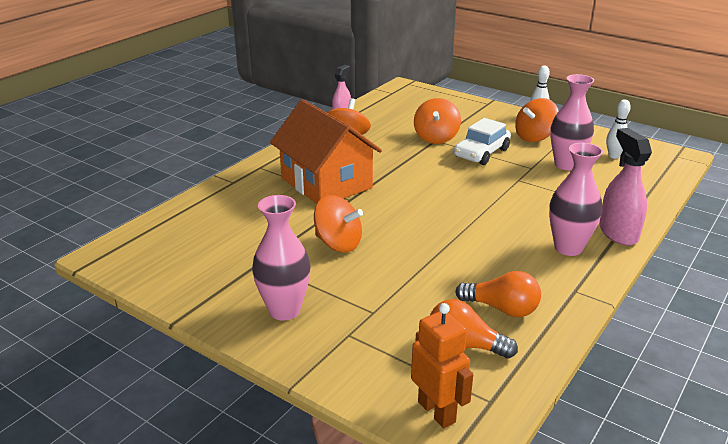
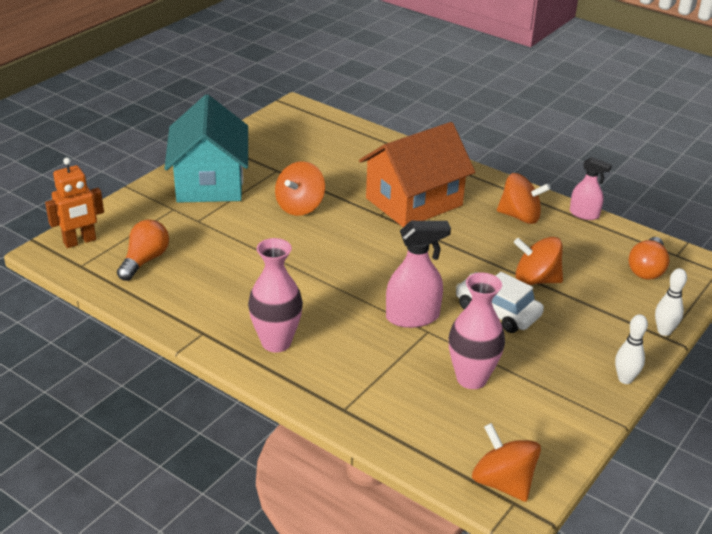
camera: 90 degrees right, 5 degrees up
pink vase [252,195,311,321] -> turquoise house [164,95,248,203]
orange light bulb [455,271,541,317] -> orange light bulb moved to [628,237,670,280]
orange spinning top [515,98,558,142] -> orange spinning top moved to [472,423,541,502]
pink spray bottle [599,128,652,246] -> pink spray bottle moved to [386,221,451,328]
white bowling pin [606,99,631,159] -> white bowling pin moved to [655,268,687,336]

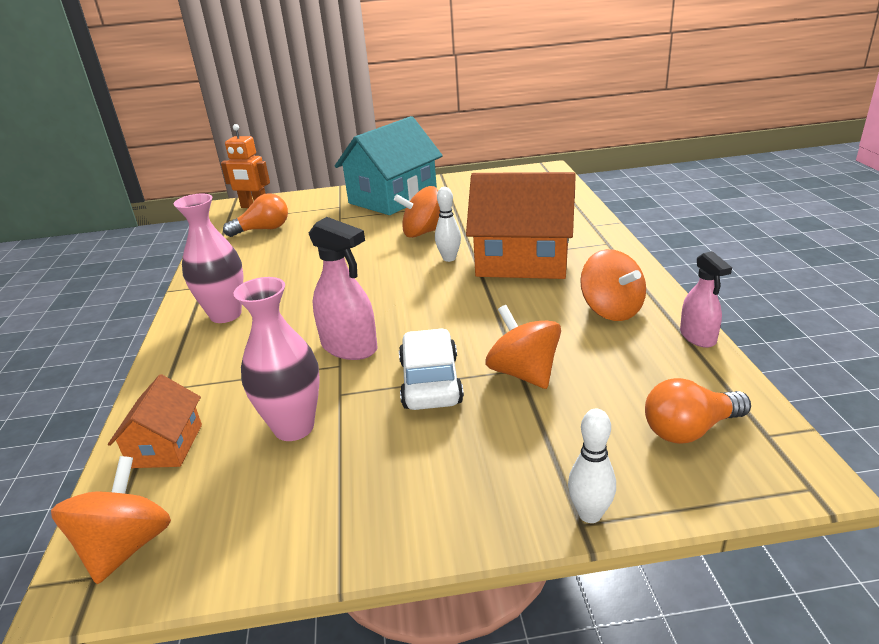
camera: 50 degrees right, 5 degrees down
white bowling pin [615,314,648,384] -> white bowling pin moved to [435,187,461,262]
none -> orange house [108,374,202,468]

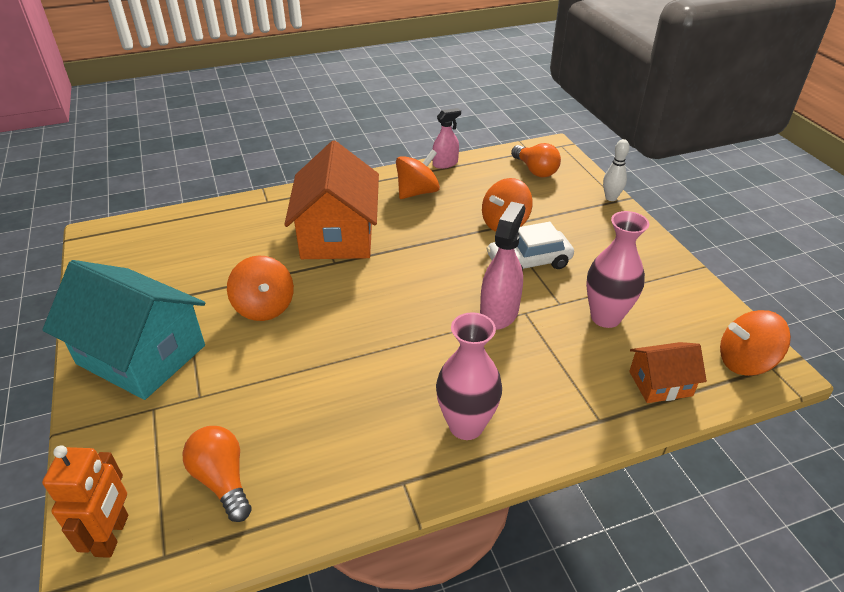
camera: 105 degrees left, 10 degrees up
white bowling pin [435,187,461,262] -> none

